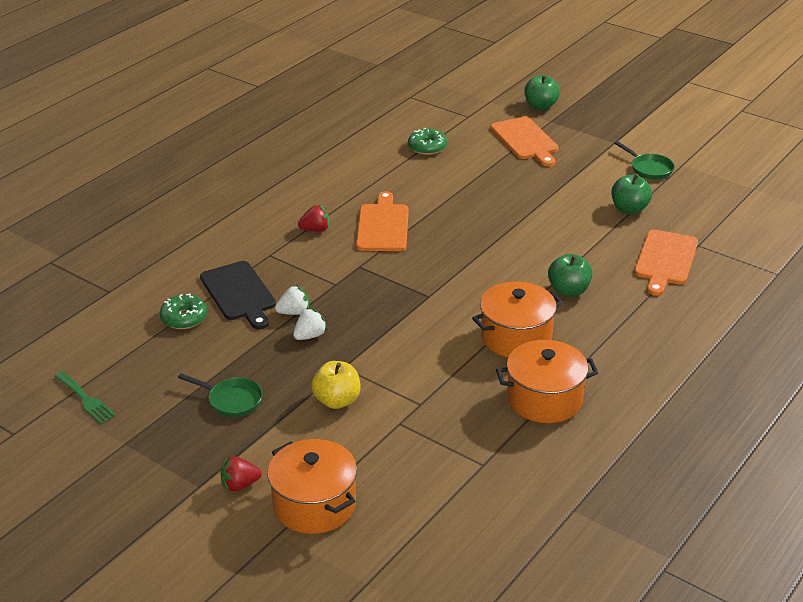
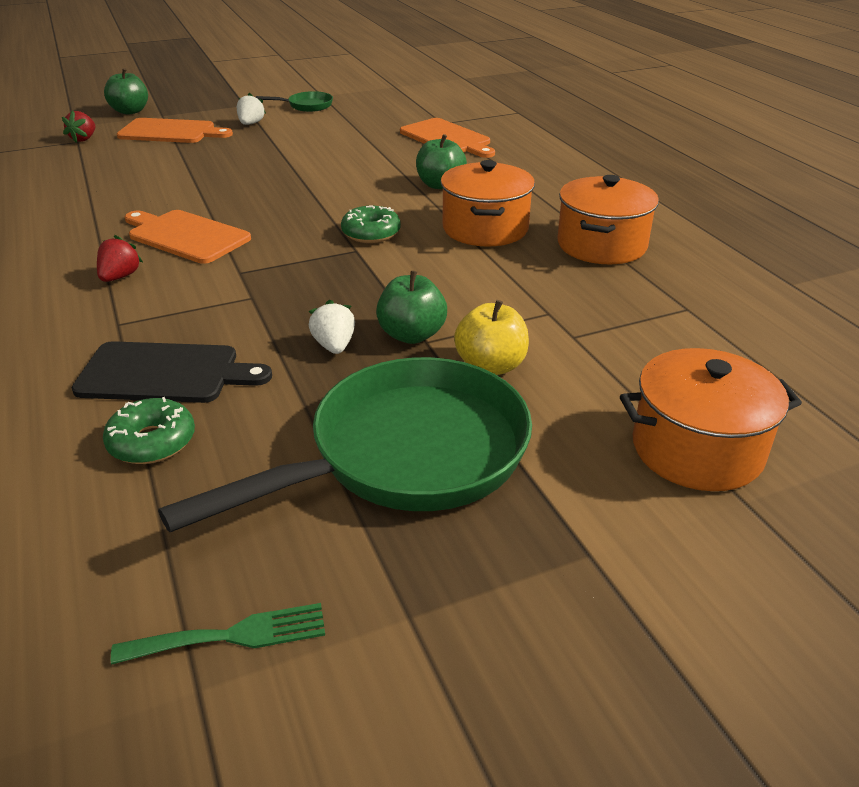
camera: 60 degrees left, 0 degrees up
green pan [178,373,263,417] -> green pan [158,357,532,532], size x2.33
red strawberry [221,457,262,492] -> red strawberry moved to [62,110,95,143]
white strawberry [275,285,309,315] -> white strawberry moved to [237,93,266,125]
green donut [408,128,447,155] -> green donut moved to [341,205,401,243]
green apple [611,174,652,214] -> green apple moved to [376,270,447,344]

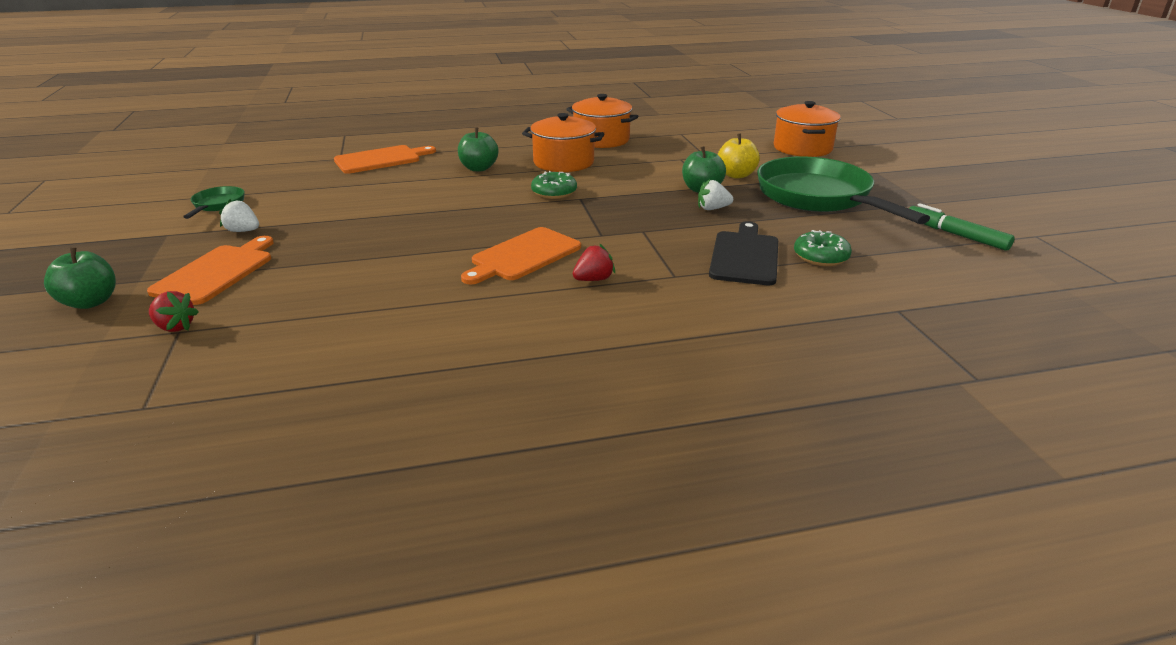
camera: 80 degrees left, 5 degrees down
red strawberry [97,235,143,282] -> red strawberry turned 120 degrees clockwise [573,244,615,281]
green fork [111,603,325,665] -> green marker [909,203,1015,251]

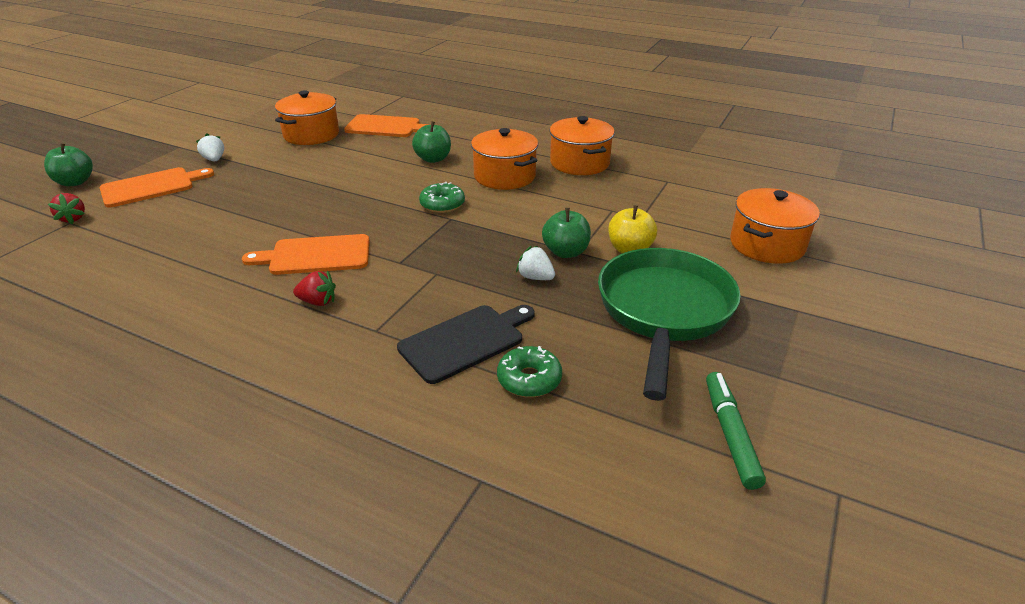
camera: 40 degrees right, 5 degrees up
green pan [183,186,245,219] -> none
none -> orange pot [275,90,339,145]

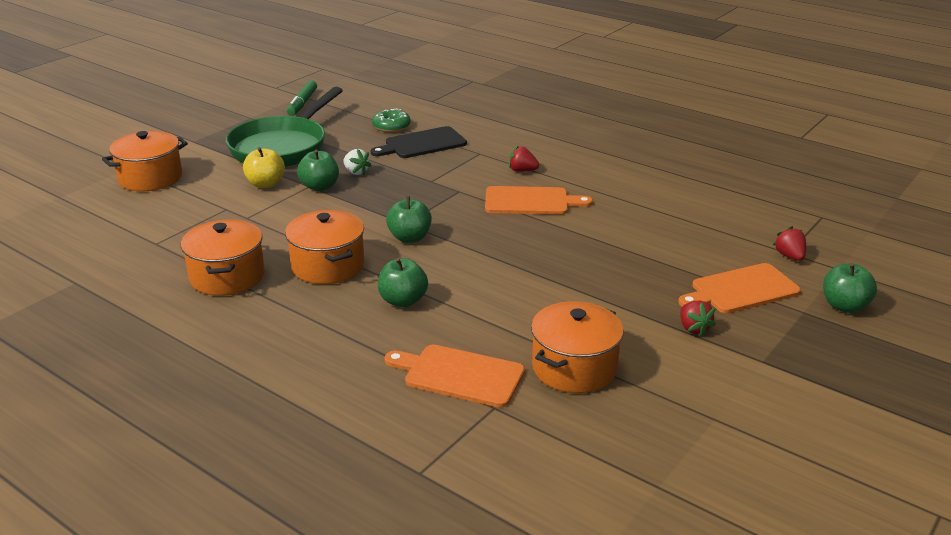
camera: 170 degrees left, 5 degrees down
white strawberry [196,133,224,161] -> red strawberry [680,301,716,336]
green donut [419,182,465,213] -> green apple [386,196,432,243]

